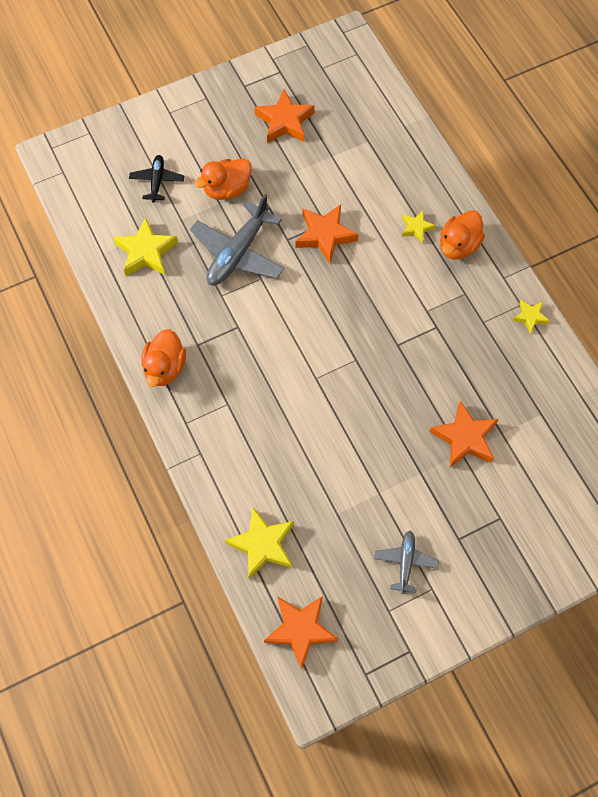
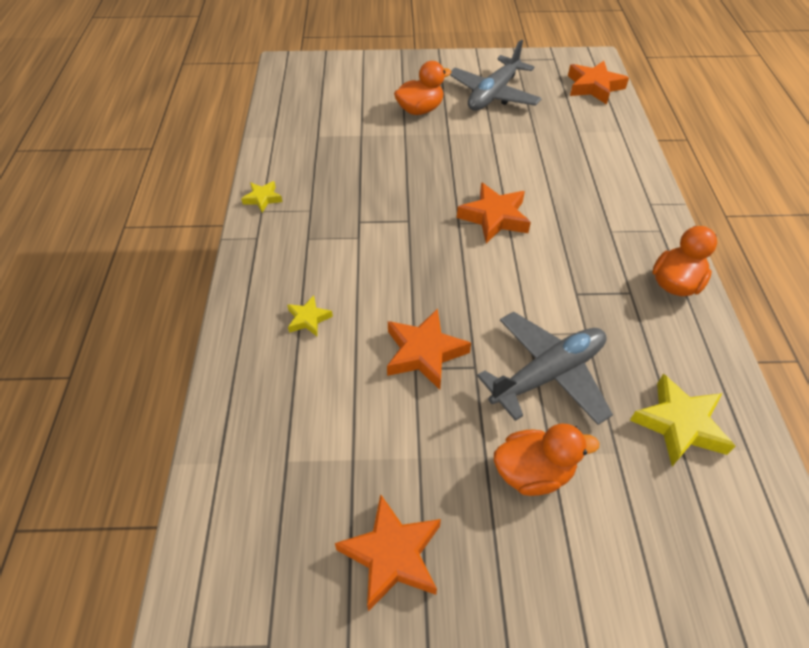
camera: 155 degrees left, 15 degrees down
black plane [129,155,184,202] -> none
yellow star [225,507,294,580] -> none
grey plane [374,531,439,594] -> grey plane [450,40,542,111], size x1.83
orange star [430,400,498,468] -> orange star moved to [457,182,531,243]
orange duck [440,210,485,260] -> orange duck moved to [394,61,451,115]

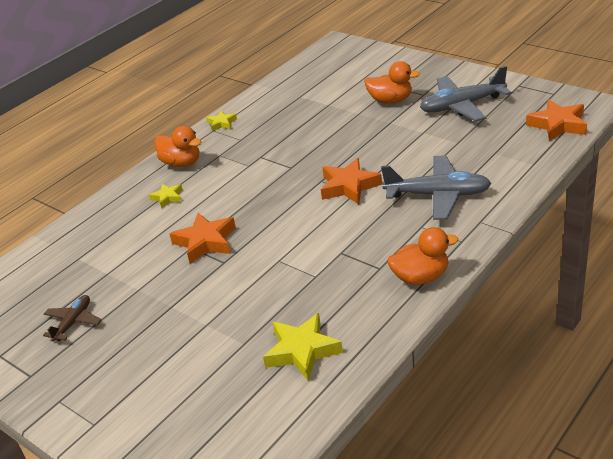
camera: 45 degrees right, 15 degrees down
orange star [335,494,441,611] -> brown plane [43,295,102,342]
grey plane [477,312,613,425] -> grey plane moved to [381,156,492,220]
orange duck [494,424,599,496] -> orange duck moved to [154,126,201,167]

